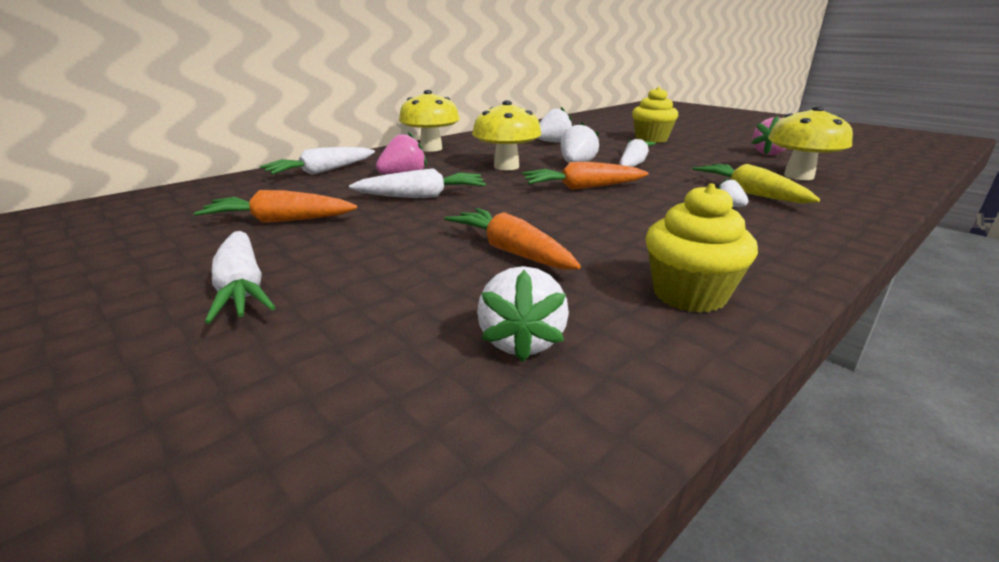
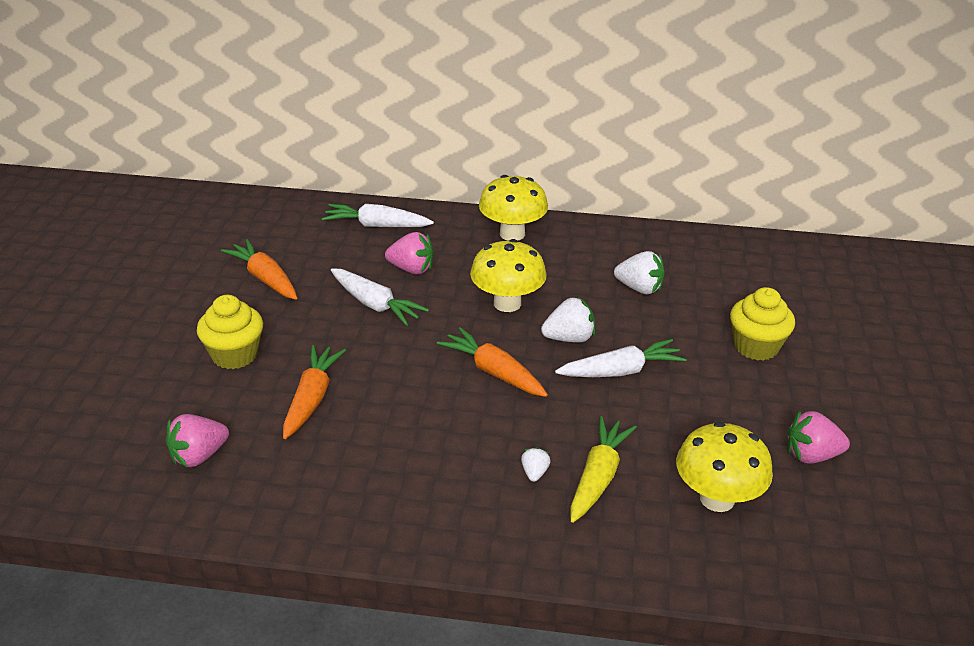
camera: 50 degrees right, 10 degrees up
white carrot [205,231,276,324] -> none
white strawberry [477,266,569,362] -> pink strawberry [166,414,229,467]
yellow cupcake [645,183,758,313] -> yellow cupcake moved to [197,295,263,369]

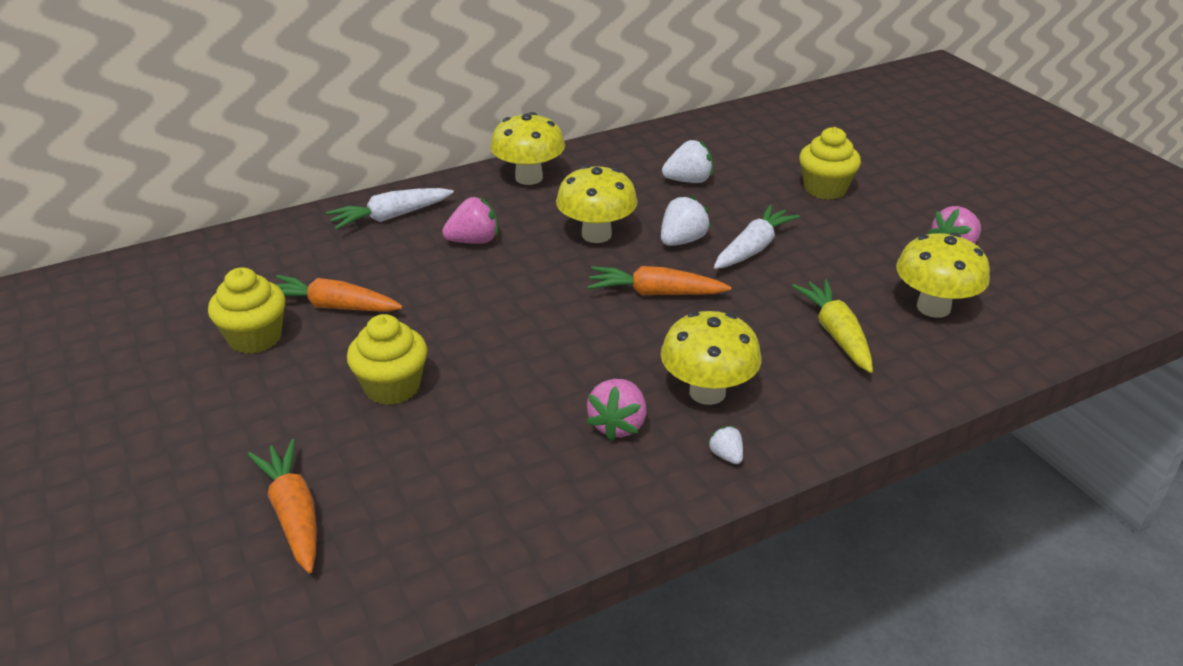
camera: 35 degrees left, 0 degrees up
pink strawberry [166,414,229,467] -> pink strawberry moved to [586,379,646,441]
orange carrot [283,345,346,439] -> orange carrot moved to [248,439,317,573]
white carrot [331,268,429,326] -> none
white strawberry [521,447,551,482] -> white strawberry moved to [708,426,743,464]
none -> yellow cupcake [208,267,285,354]
none -> yellow mushroom [661,311,761,405]

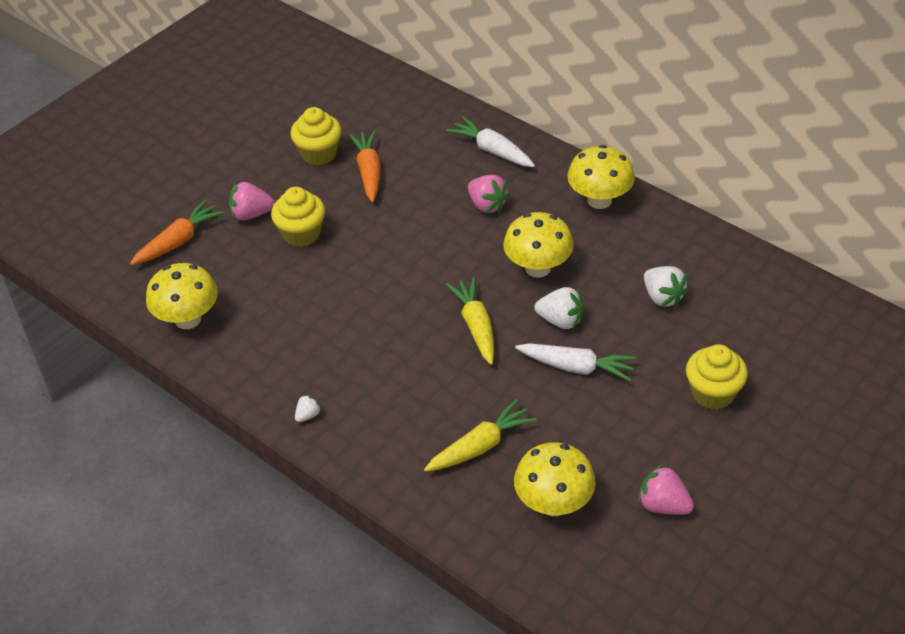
camera: 70 degrees right, 10 degrees up
pink strawberry [586,379,646,441] -> pink strawberry moved to [229,182,275,221]
orange carrot [587,266,731,295] -> yellow carrot [446,277,494,365]
yellow mushroom [661,311,761,405] -> yellow mushroom moved to [146,263,218,329]

